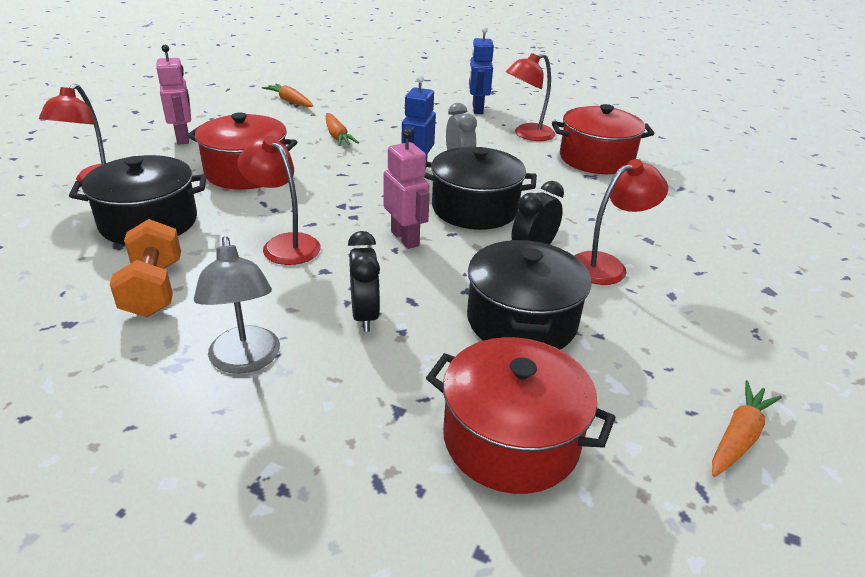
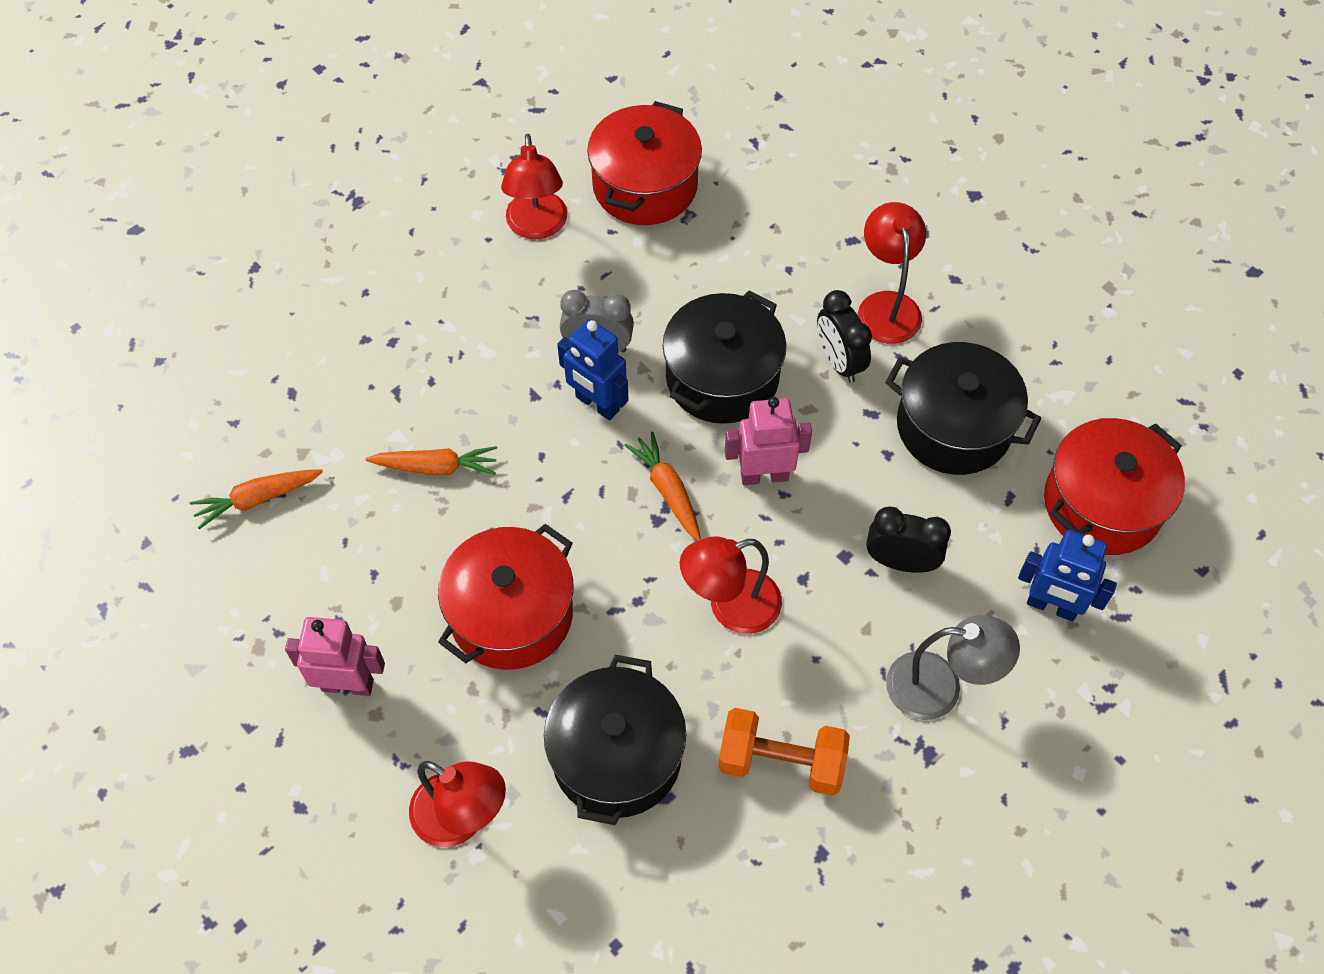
camera: 65 degrees left, 25 degrees up
blue robot [469,27,494,114] -> blue robot moved to [1018,530,1117,621]
orange carrot [712,380,782,477] -> orange carrot moved to [624,431,701,541]

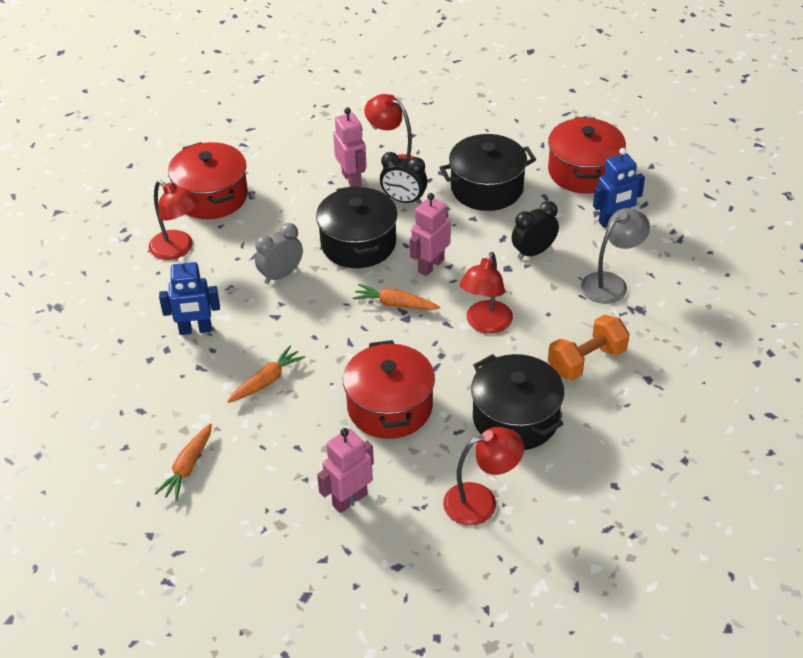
camera: 45 degrees left, 15 degrees down
blue robot [557,319,629,420] -> blue robot moved to [159,257,220,335]
none -> pink robot [333,108,367,187]

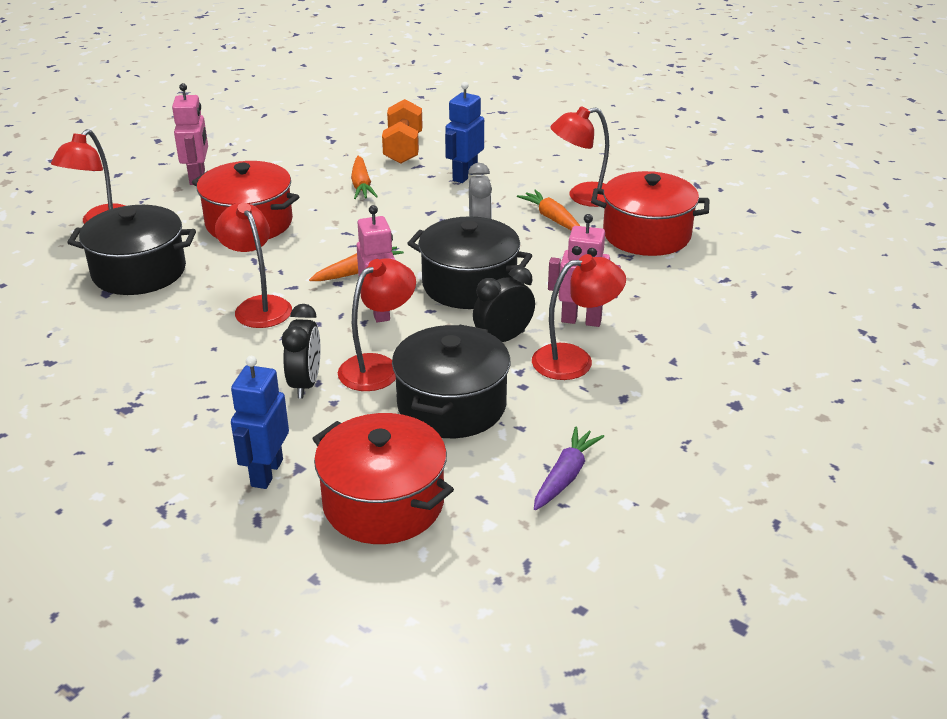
camera: 125 degrees right, 10 degrees down
orange carrot [155,423,212,501] -> orange carrot moved to [517,190,580,231]
orange dumbbell [548,314,629,381] -> orange dumbbell moved to [382,99,423,164]
grey lamp [581,208,650,304] -> none
none -> red lamp [338,258,416,391]
none -> purple carrot [534,426,604,510]

